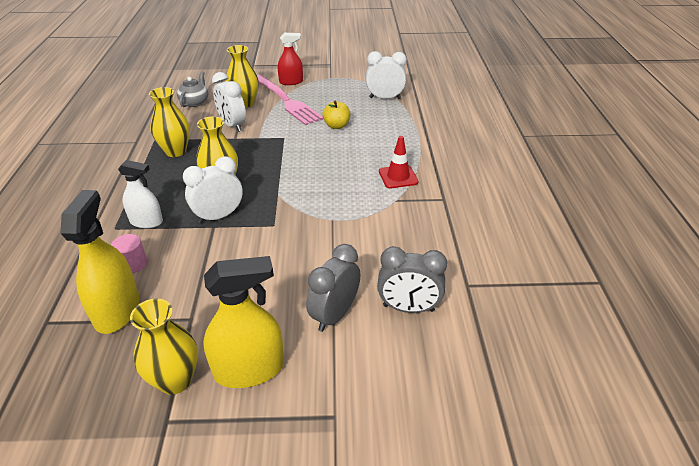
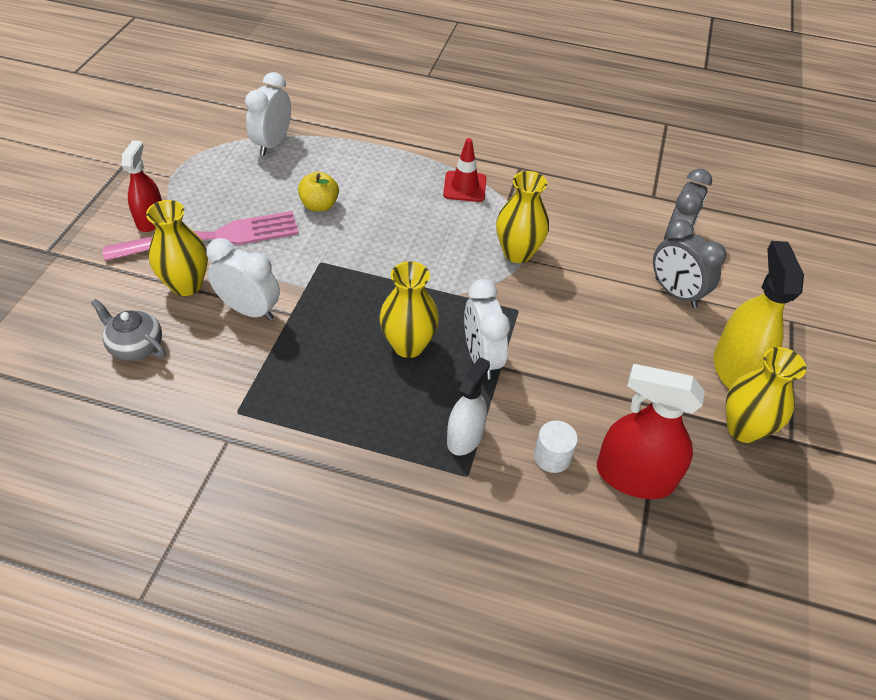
camera: 75 degrees left, 10 degrees up
yellow spray bottle [61,190,139,334] -> red spray bottle [597,364,705,499]
pink cylinder [111,234,147,273] -> white cylinder [534,421,578,473]
yellow vase [149,87,190,157] -> yellow vase moved to [496,171,549,263]
white clock [212,72,246,132] -> white clock turned 135 degrees counterclockwise [206,238,280,321]

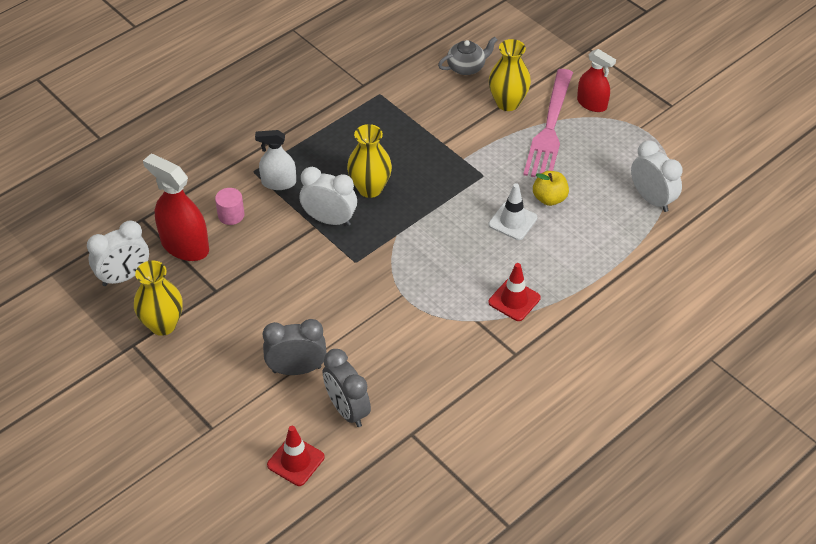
camera: 125 degrees right, 0 degrees up
white clock [206,238,280,321] -> white clock moved to [87,220,149,286]
white spray bottle [447,357,490,456] -> white spray bottle turned 120 degrees clockwise [255,130,296,190]
yellow vase [496,171,549,263] -> none
white cylinder [534,421,578,473] -> pink cylinder [215,188,244,225]
red spray bottle [597,364,705,499] -> red spray bottle turned 105 degrees counterclockwise [143,154,209,261]
yellow spray bottle [714,241,804,389] -> none
none -> red traffic cone [267,426,324,486]
none -> white traffic cone [489,183,537,240]

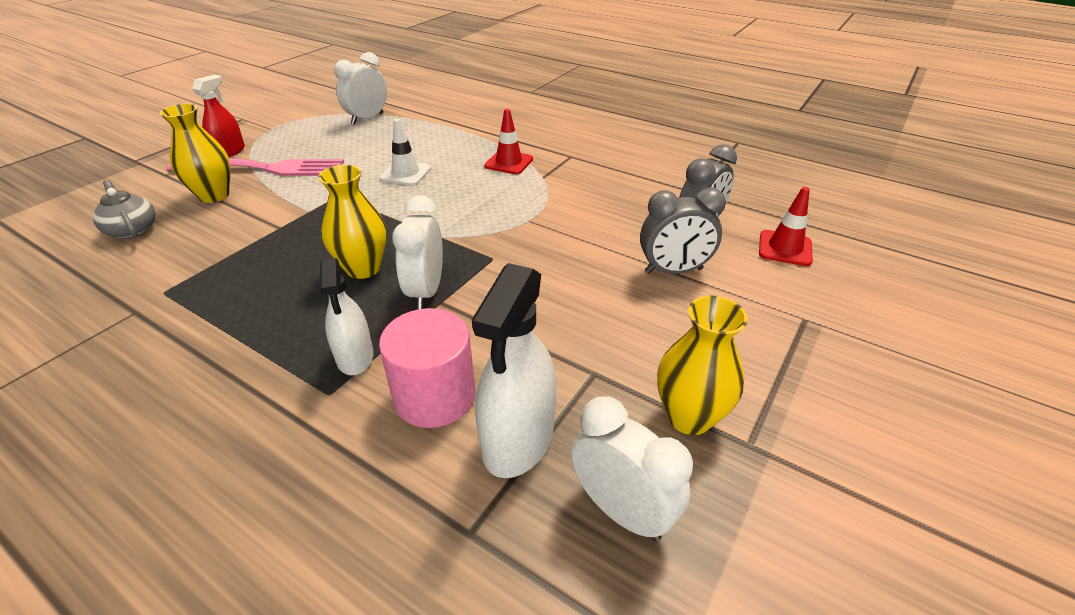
camera: 105 degrees left, 10 degrees down
red spray bottle [143,154,209,261] -> white spray bottle [472,263,556,478]
pink cylinder [215,188,244,225] -> pink cylinder [379,308,476,428], size x1.80
grey clock [263,319,327,375] -> grey clock turned 75 degrees counterclockwise [640,187,726,274]
yellow apple [533,171,569,206] -> none

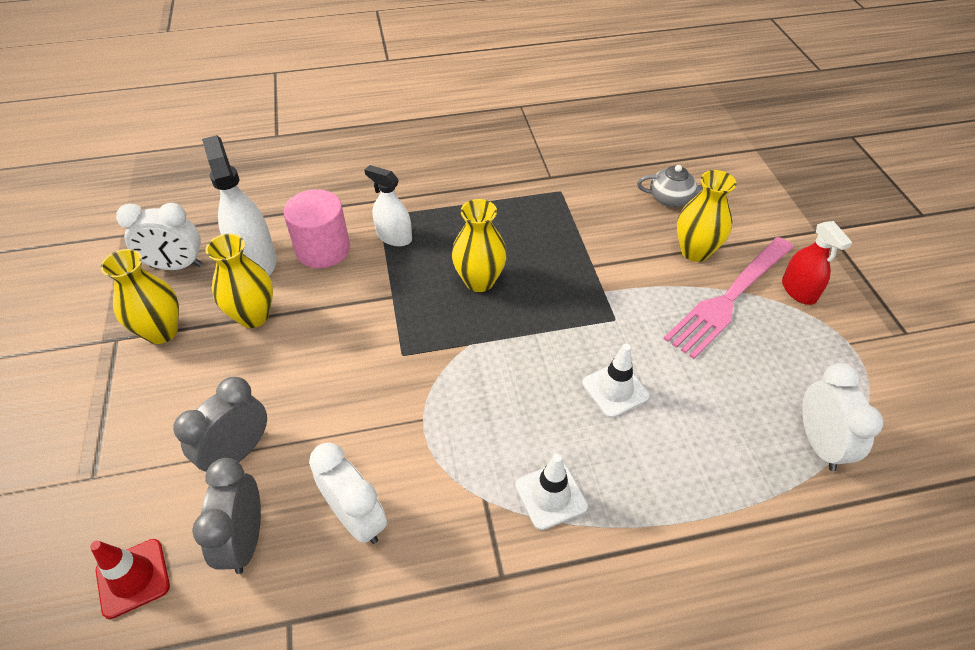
camera: 135 degrees right, 10 degrees up
white clock [392,195,443,310] -> white clock moved to [309,443,387,544]
red traffic cone [484,109,533,174] -> white traffic cone [515,454,588,530]
none -> yellow vase [205,234,273,328]

